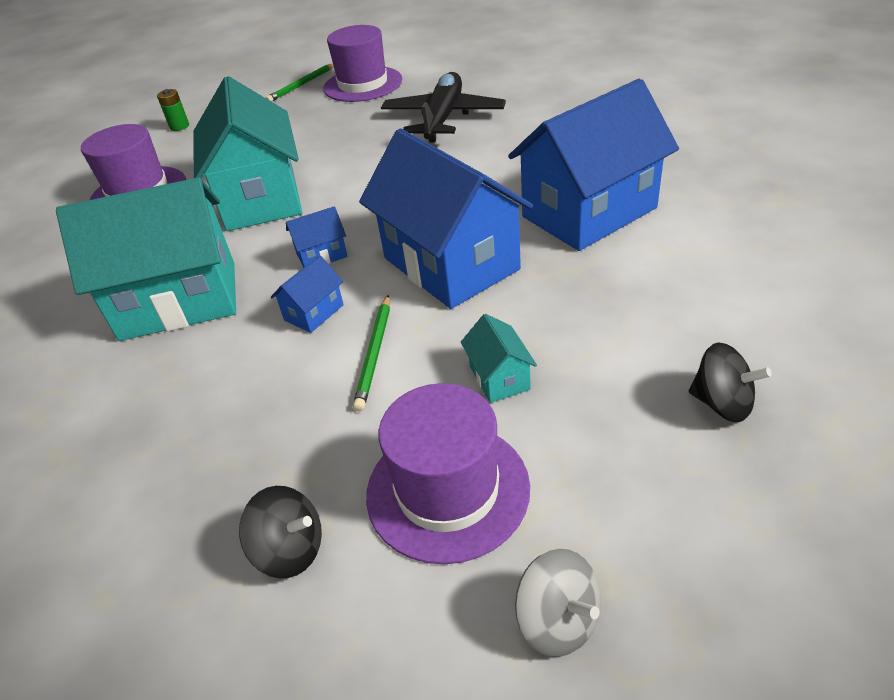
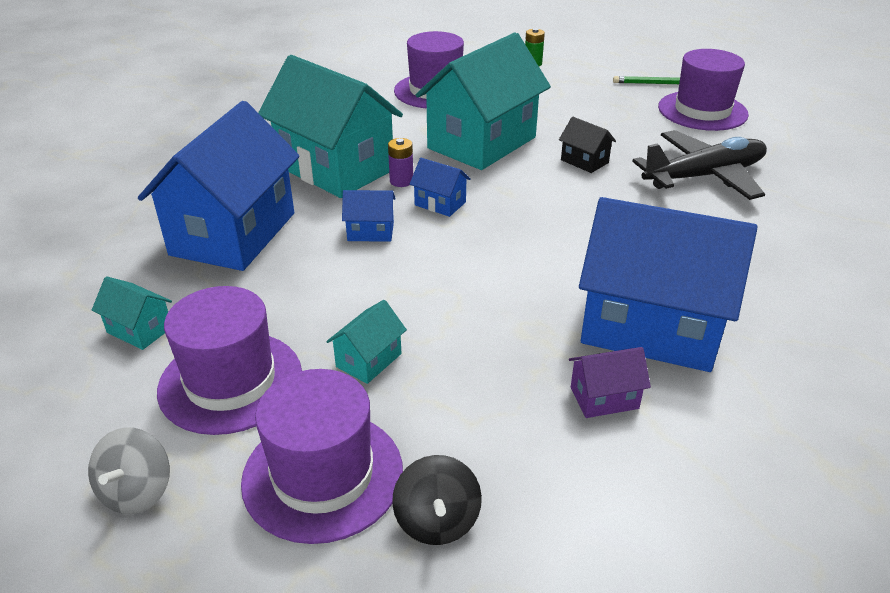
camera: 50 degrees right, 5 degrees down
black spinning top [239,486,322,578] -> turquoise house [92,276,172,350]
green pencil [353,295,390,411] -> none
blue house [359,128,533,309] -> blue house moved to [138,101,300,271]
none -> purple hat [241,369,403,544]
none -> purple battery [388,138,413,187]
none -> black house [559,117,616,173]
none -> purple house [569,347,651,418]

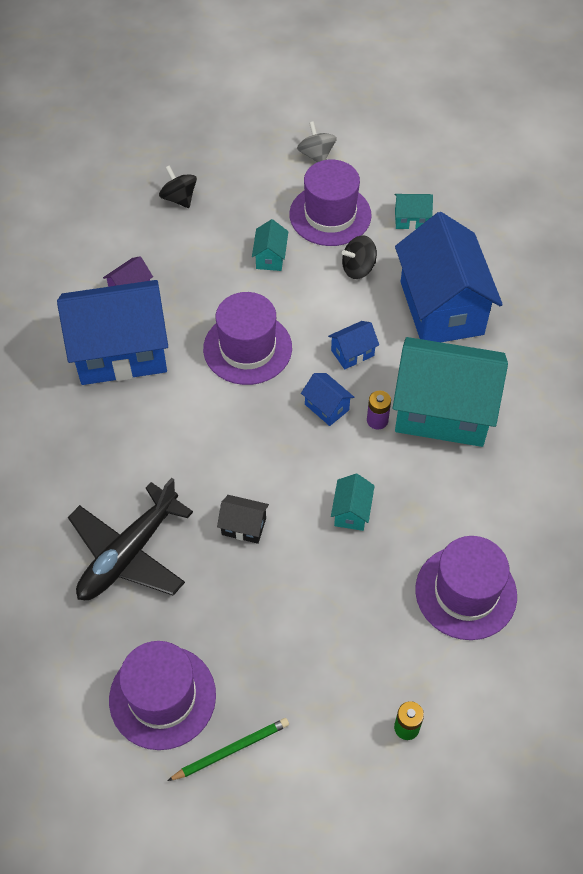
camera: 150 degrees right, 20 degrees up
purple hat [241,369,403,544] -> purple hat moved to [203,292,292,385]
blue house [410,158,471,217] -> blue house turned 45 degrees clockwise [301,373,354,426]
turquoise house [416,32,551,170] -> turquoise house [331,474,375,531], size x0.41
none -> black spinning top [342,235,377,279]

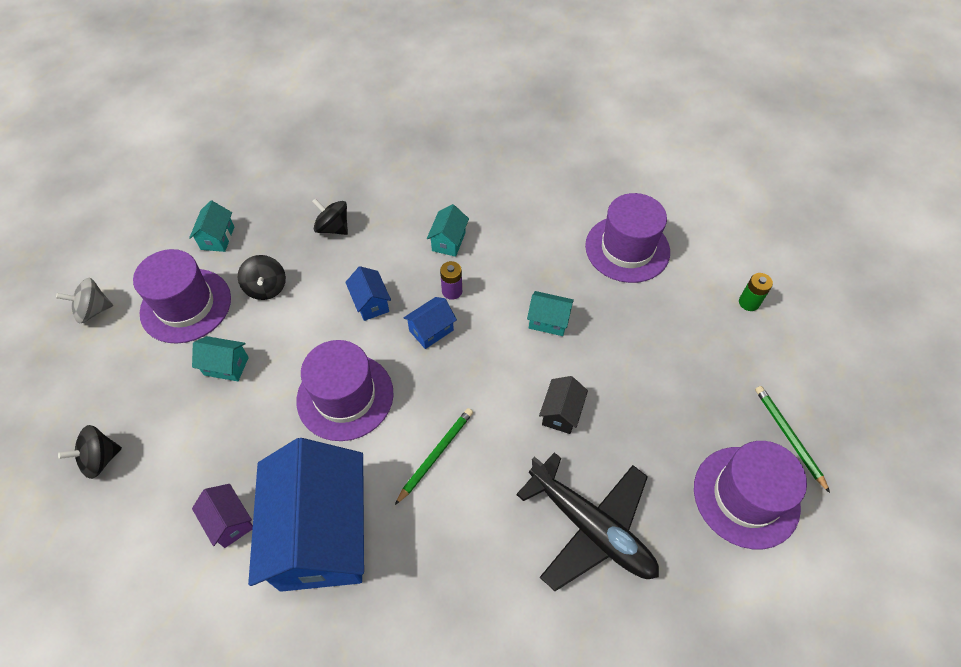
camera: 85 degrees left, 0 degrees up
turquoise house [393,337,508,447] -> turquoise house [427,204,469,257], size x0.41
blue house [395,212,503,342] -> black spinning top [312,198,348,235]
none -> green pencil [395,408,473,505]

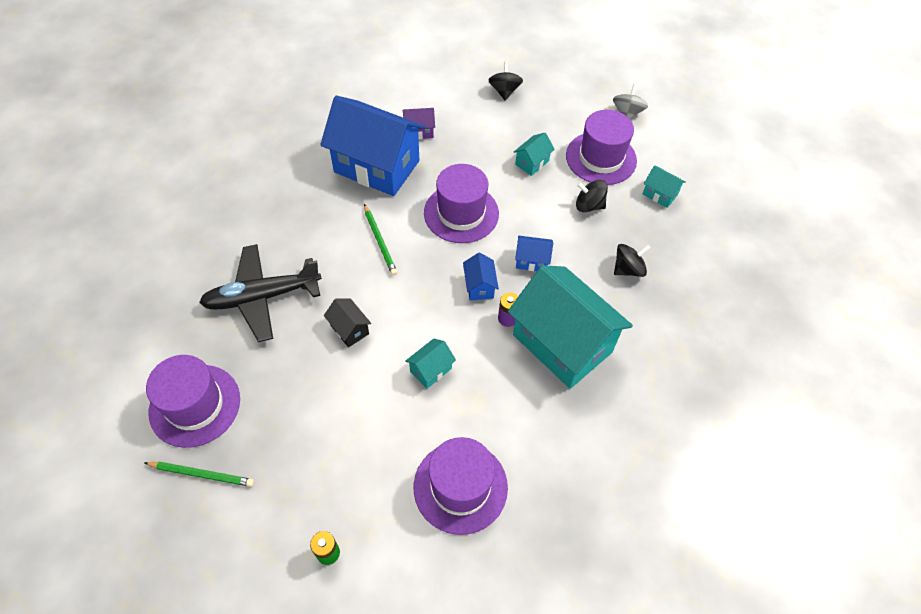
camera: 120 degrees right, 0 degrees up
turquoise house [427,204,469,257] -> turquoise house [508,265,633,389], size x2.44

